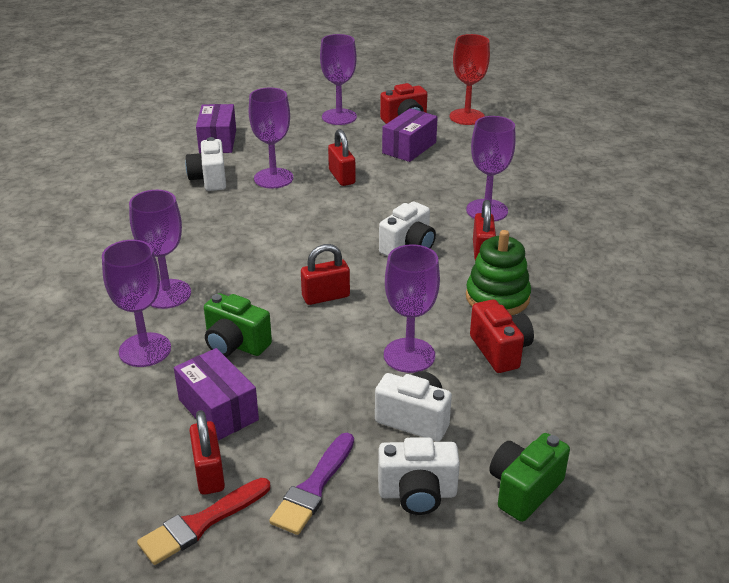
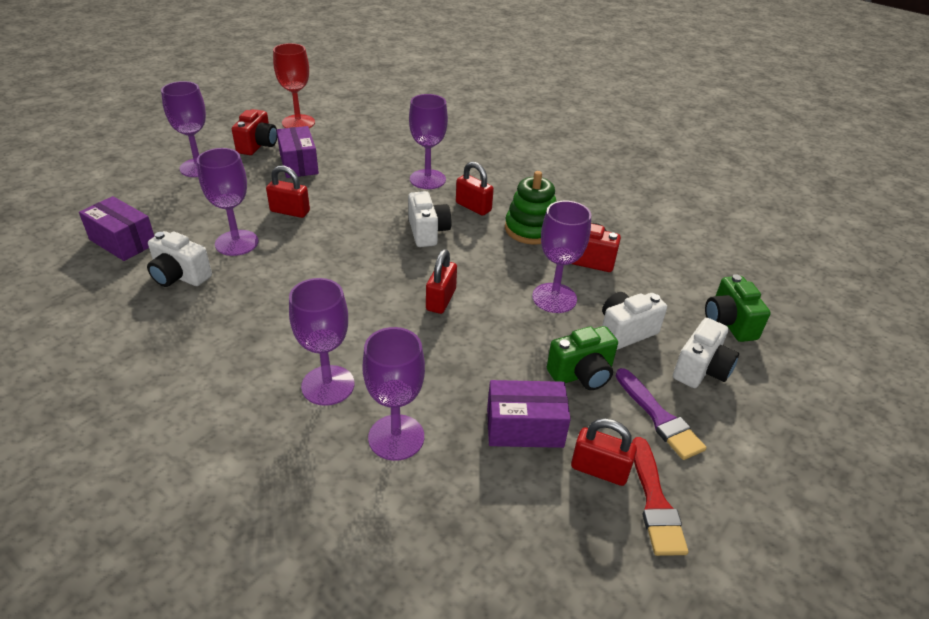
camera: 55 degrees left, 5 degrees up
green camera [204,293,272,357] -> green camera moved to [547,326,618,390]

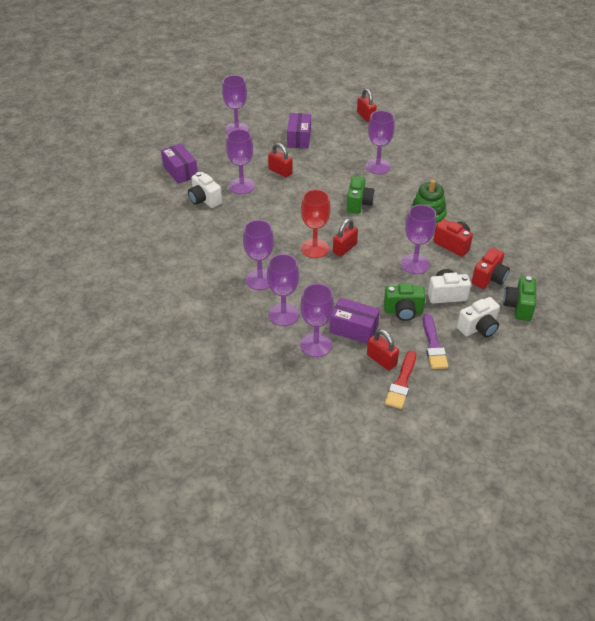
camera: 25 degrees right, 5 degrees up
red camera [232,109,277,155] -> red camera moved to [472,248,510,289]
red goblet [273,43,315,128] -> red goblet moved to [301,189,331,258]
white camera [408,191,452,247] -> green camera [347,176,375,214]
red padlock [456,161,494,216] -> red padlock moved to [357,88,376,122]
none -> purple goblet [300,283,334,357]

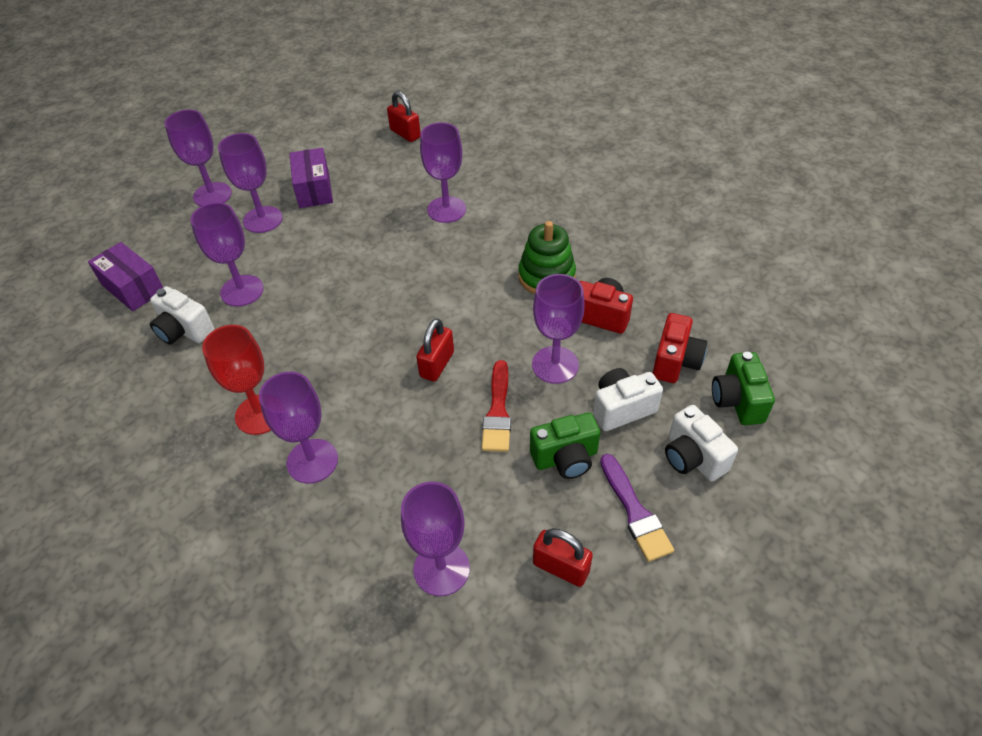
camera: 15 degrees left, 5 degrees up
purple goblet [267,254,299,326] -> purple goblet moved to [218,133,283,233]
red padlock [268,143,293,178] -> none
red goblet [301,189,331,258] -> red goblet moved to [202,325,271,435]
purple box [329,297,380,344] -> none
green camera [347,176,375,214] -> none
red brush [385,350,416,409] -> red brush moved to [482,360,511,452]
white camera [457,297,500,337] -> white camera turned 105 degrees clockwise [665,405,738,482]

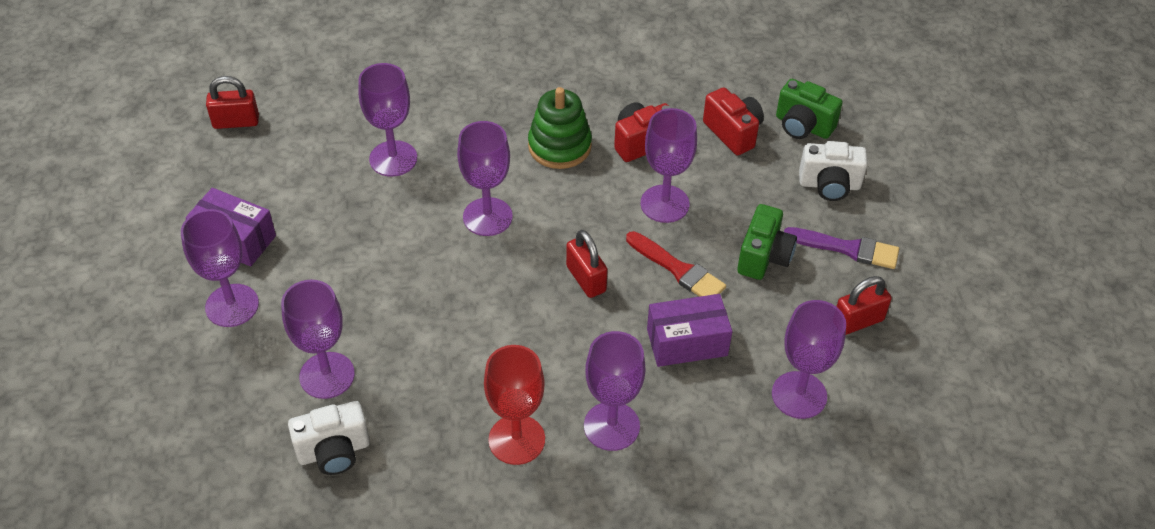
camera: 55 degrees left, 0 degrees up
purple box [88,242,163,311] -> purple box moved to [647,294,732,367]
purple goblet [164,110,232,206] -> purple goblet moved to [457,121,513,236]
white camera [593,368,663,431] -> none

